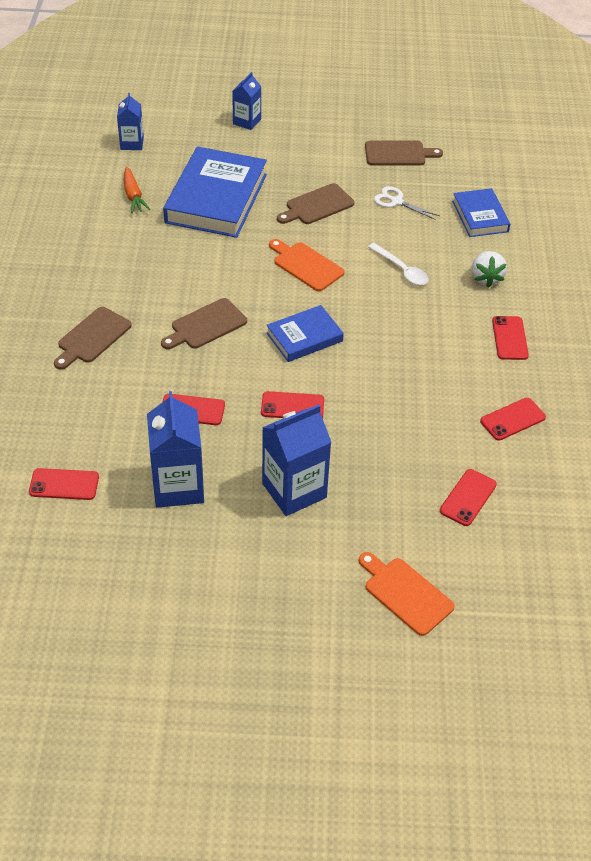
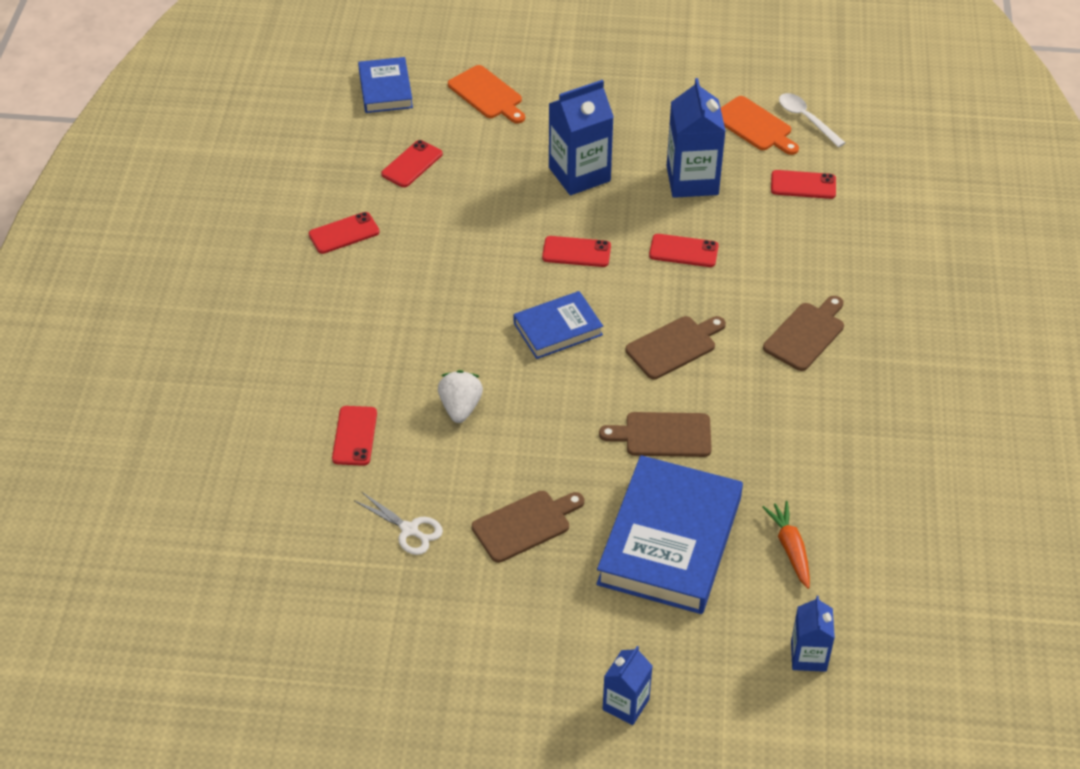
camera: 175 degrees left, 0 degrees up
orange cutting board [269,239,344,291] -> orange cutting board moved to [721,96,799,155]
brown cutting board [365,141,443,165] -> brown cutting board moved to [599,412,712,457]
white spoon [368,243,429,285] -> white spoon moved to [779,93,845,147]
blue book [452,188,510,237] -> blue book moved to [358,57,413,113]
white strawberry [471,251,507,288] -> white strawberry moved to [438,370,483,423]
red phone [492,316,529,360] -> red phone moved to [332,406,377,466]

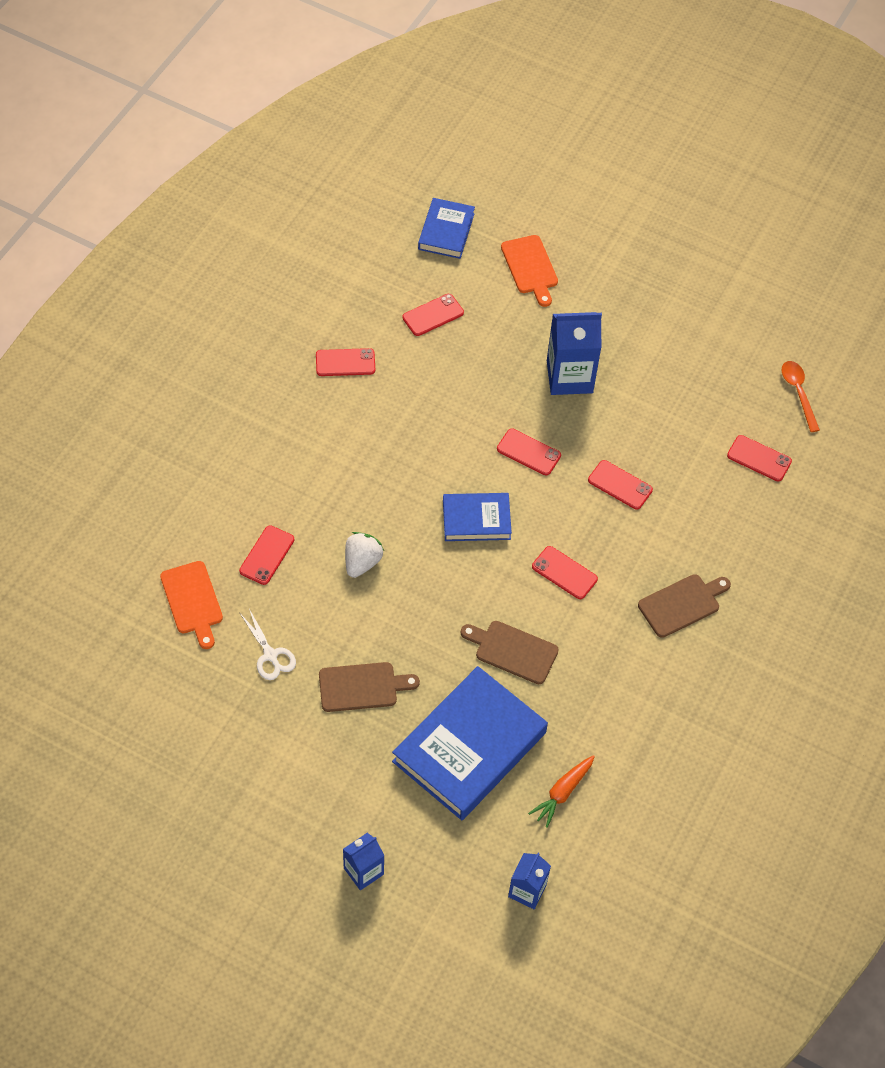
camera: 20 degrees right, 10 degrees up
brown cutting board [626,316,726,379] -> red phone [532,546,598,599]
blue carton [667,78,726,198] -> none
orange cutting board [721,96,799,155] -> orange cutting board moved to [160,561,223,649]
orange carrot [762,501,810,589] -> orange carrot turned 150 degrees counterclockwise [528,755,595,828]
white spoon [779,93,845,147] -> orange spoon [782,361,820,432]

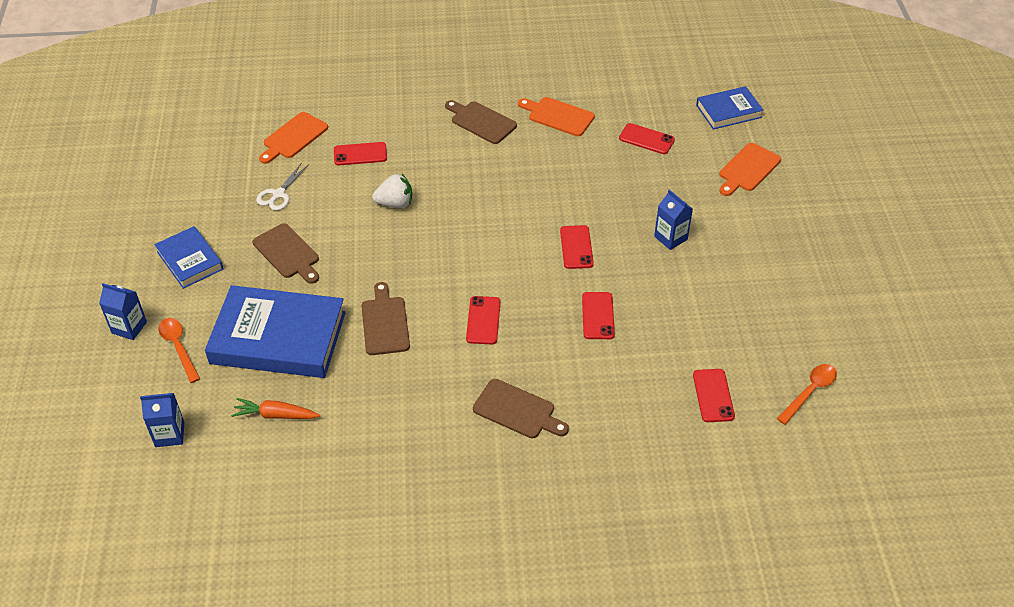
camera: 60 degrees right, 10 degrees down
red phone [316,348,375,376] -> orange cutting board [518,97,595,136]
blue book [443,493,512,541] -> blue book moved to [154,226,224,289]
blue carton [547,312,602,395] -> blue carton [654,190,693,250], size x0.59
none -> orange spoon [158,318,200,383]
none -> brown cutting board [445,100,517,144]

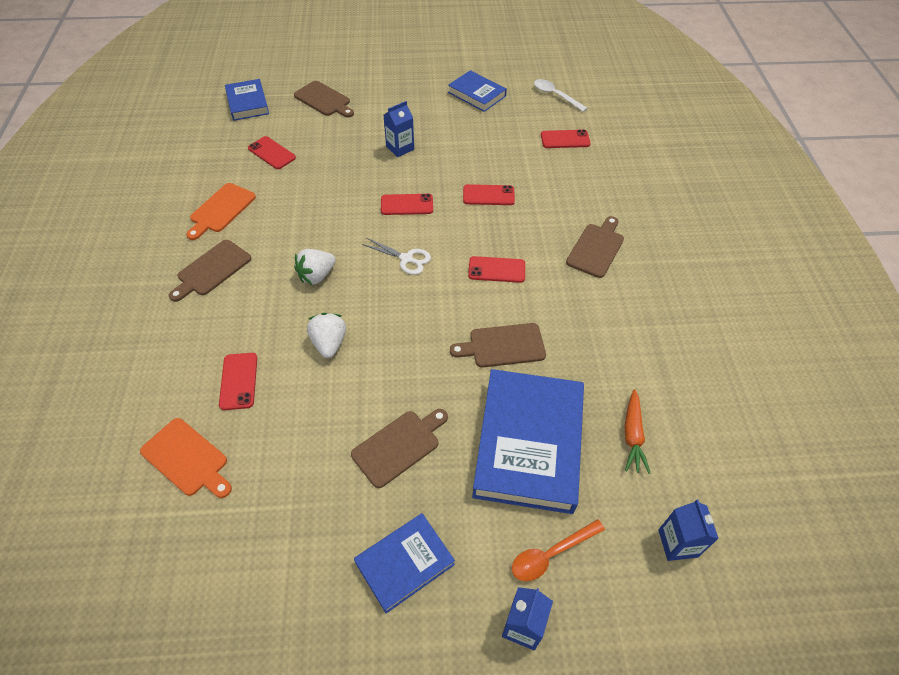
camera: 90 degrees left, 5 degrees up
white scissors [256,164,308,211] -> white scissors moved to [362,238,431,275]
red phone [619,123,675,154] -> red phone turned 75 degrees counterclockwise [248,136,296,169]
orange cutting board [719,143,781,196] -> brown cutting board [294,81,354,118]
orange spoon [777,364,837,425] -> white spoon [534,79,587,112]
none -> white strawberry [294,249,336,285]
none -> blue book [448,70,507,112]

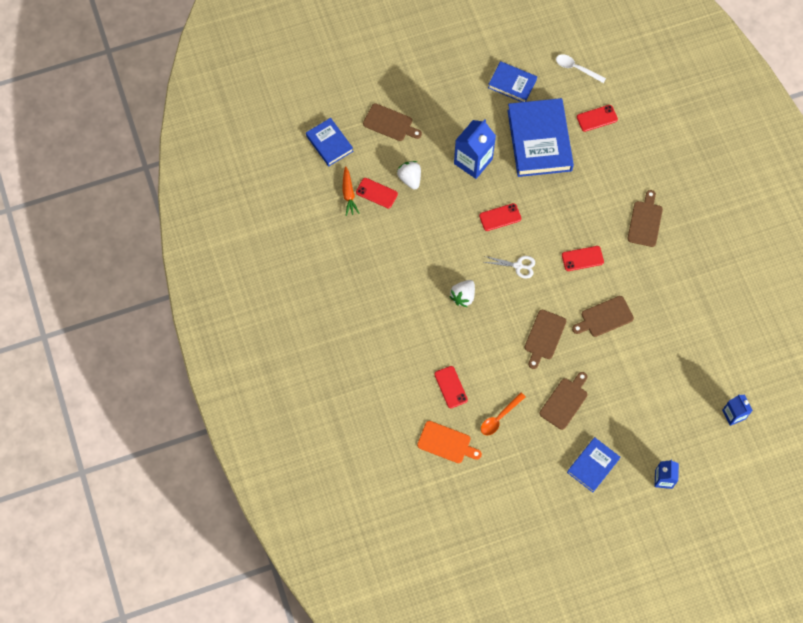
camera: 15 degrees left, 15 degrees up
brown cutting board [169,240,251,302] -> brown cutting board moved to [524,310,566,369]
orange cutting board [186,183,256,240] -> none
white strawberry [307,313,346,358] -> white strawberry moved to [397,161,421,190]
blue carton [384,101,414,157] -> blue carton [454,119,496,179], size x1.70
red phone [463,184,515,205] -> none
blue book [472,369,584,514] -> blue book moved to [507,98,574,177]
orange spoon [512,519,605,581] -> orange spoon moved to [481,393,526,436]
orange carrot [624,389,650,474] -> orange carrot moved to [342,166,360,216]

